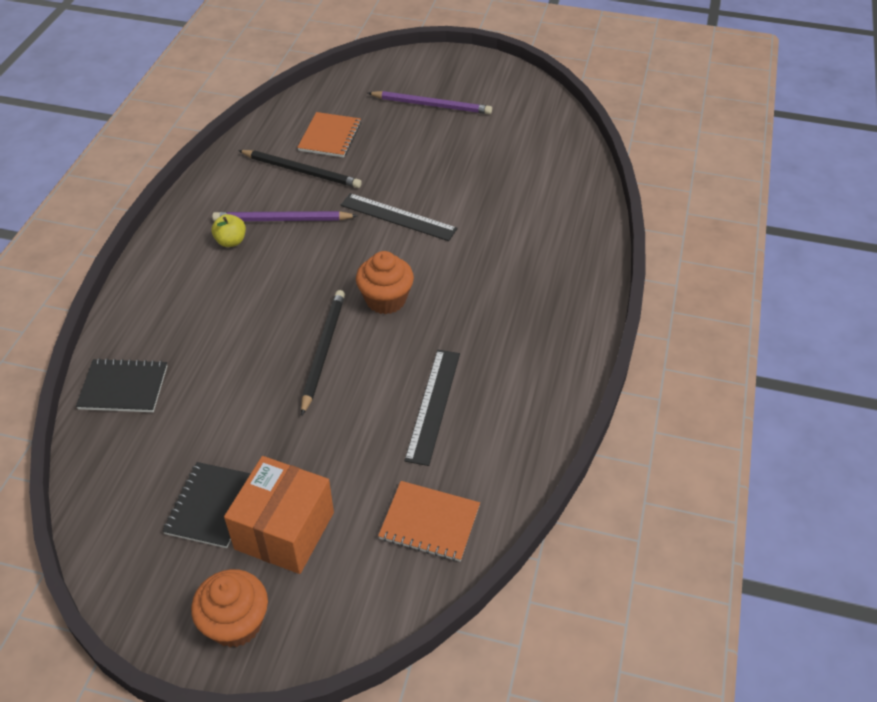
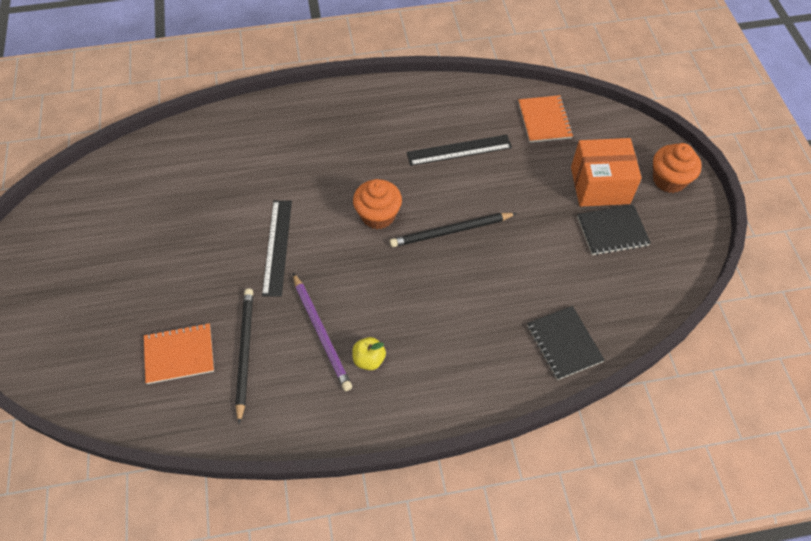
camera: 115 degrees left, 10 degrees up
purple pencil [368,91,492,114] -> none

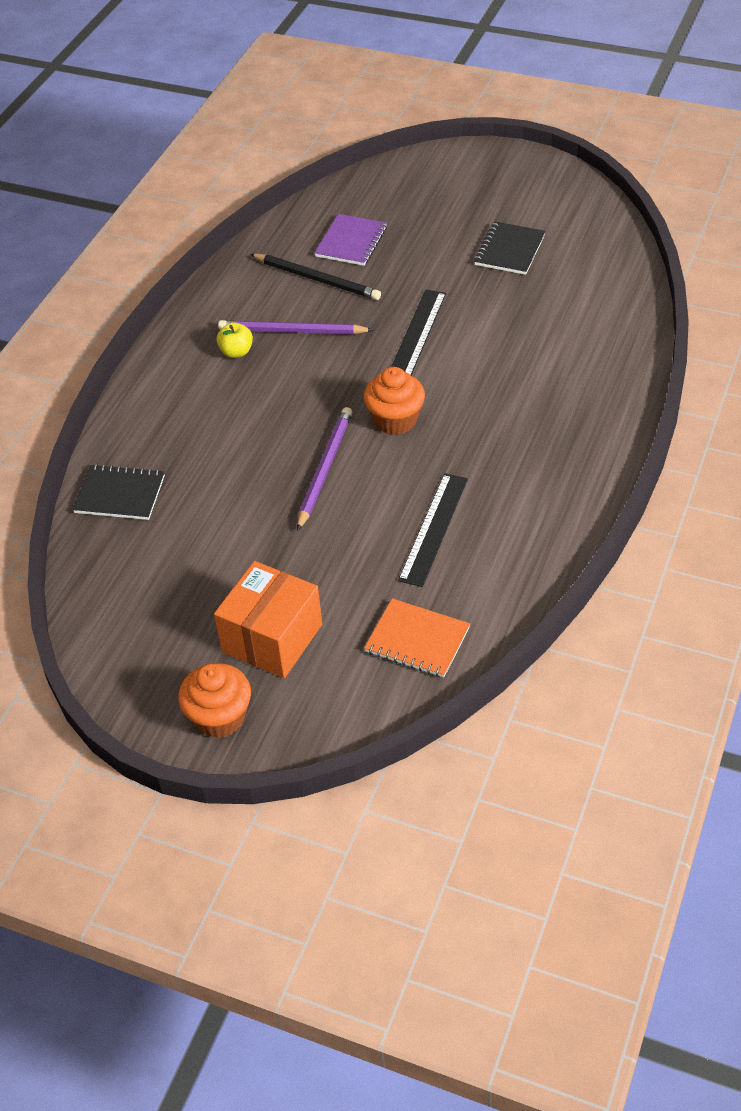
camera: 125 degrees right, 10 degrees down
orange notebook [144,323,214,384] -> purple notebook [315,214,387,266]
black ruler [262,200,292,297] -> black ruler turned 75 degrees clockwise [391,289,446,375]
black pencil [390,213,517,247] -> purple pencil [297,407,352,531]
black notebook [577,205,651,255] -> black notebook moved to [474,222,546,275]

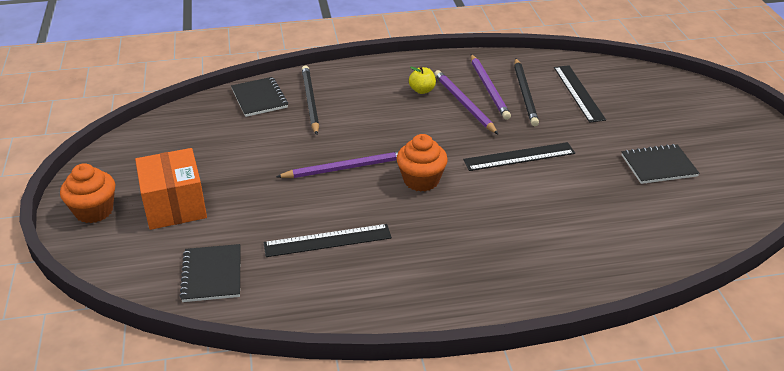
camera: 55 degrees right, 10 degrees down
orange box [214,561,322,678] -> orange box turned 75 degrees clockwise [135,148,207,230]
purple notebook [315,214,387,266] -> black ruler [554,65,606,123]
orange notebook [364,598,470,677] -> black notebook [179,244,241,302]
none -> black pencil [302,65,319,135]
none -> purple pencil [471,54,511,120]

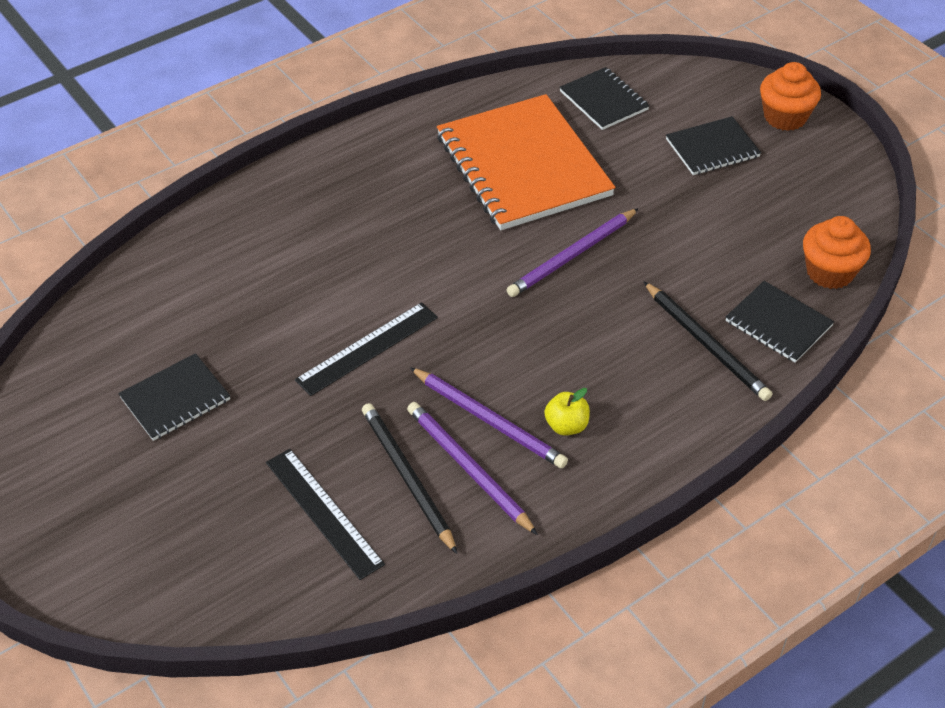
camera: 155 degrees right, 10 degrees up
orange box [135,148,207,230] -> black notebook [666,116,761,175]
black ruler [263,224,392,257] -> orange notebook [437,94,615,230]
orange cupcake [397,134,448,192] -> orange cupcake moved to [803,216,871,289]

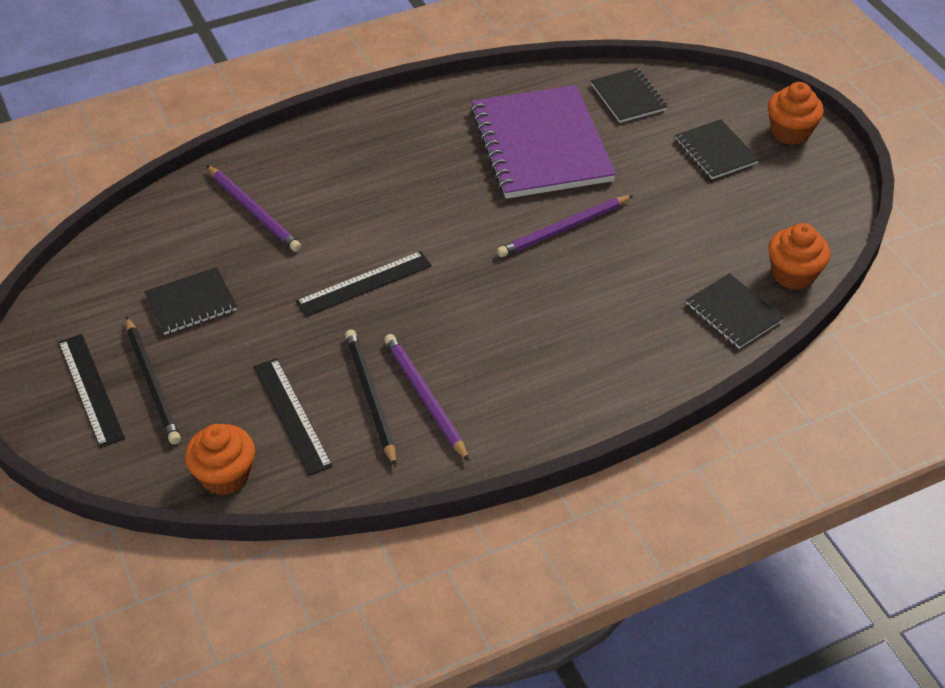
camera: 10 degrees right, 0 degrees up
purple pencil [410,367,568,468] -> purple pencil moved to [206,165,301,252]
orange notebook [437,94,615,230] -> purple notebook [470,85,616,199]
yellow apple [544,388,590,436] -> none
black pencil [644,282,773,401] -> black pencil moved to [126,316,181,444]
black notebook [666,116,761,175] -> black notebook turned 75 degrees clockwise [675,119,759,179]
none -> black ruler [58,334,125,448]
none -> orange cupcake [185,424,255,495]

